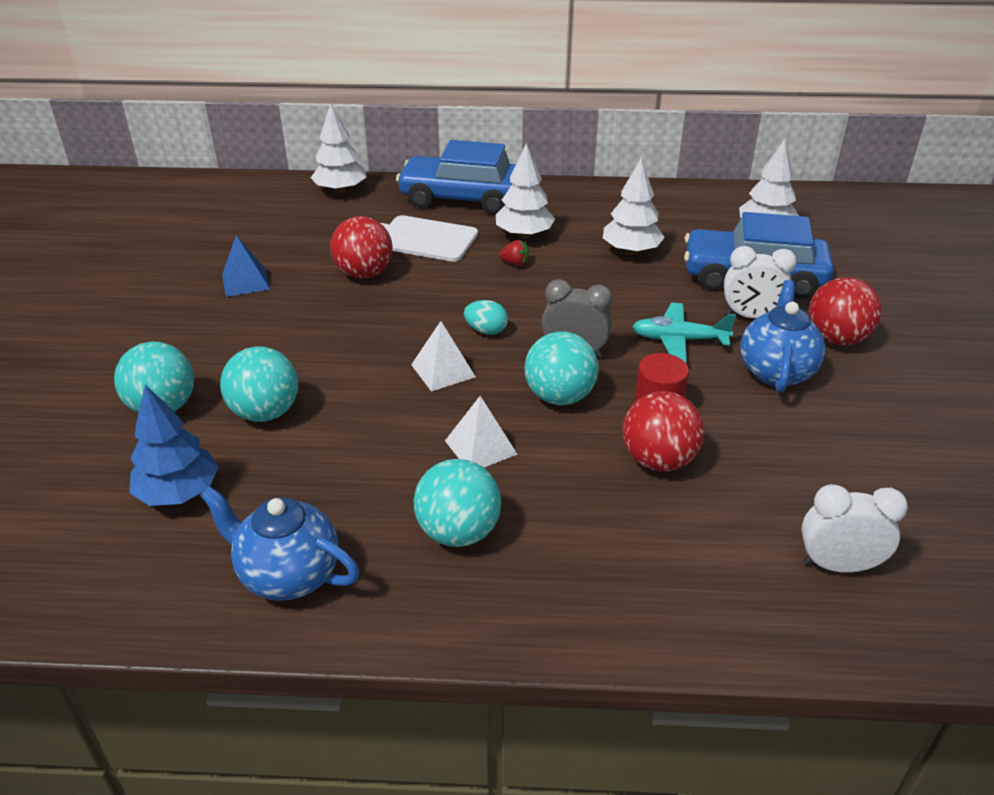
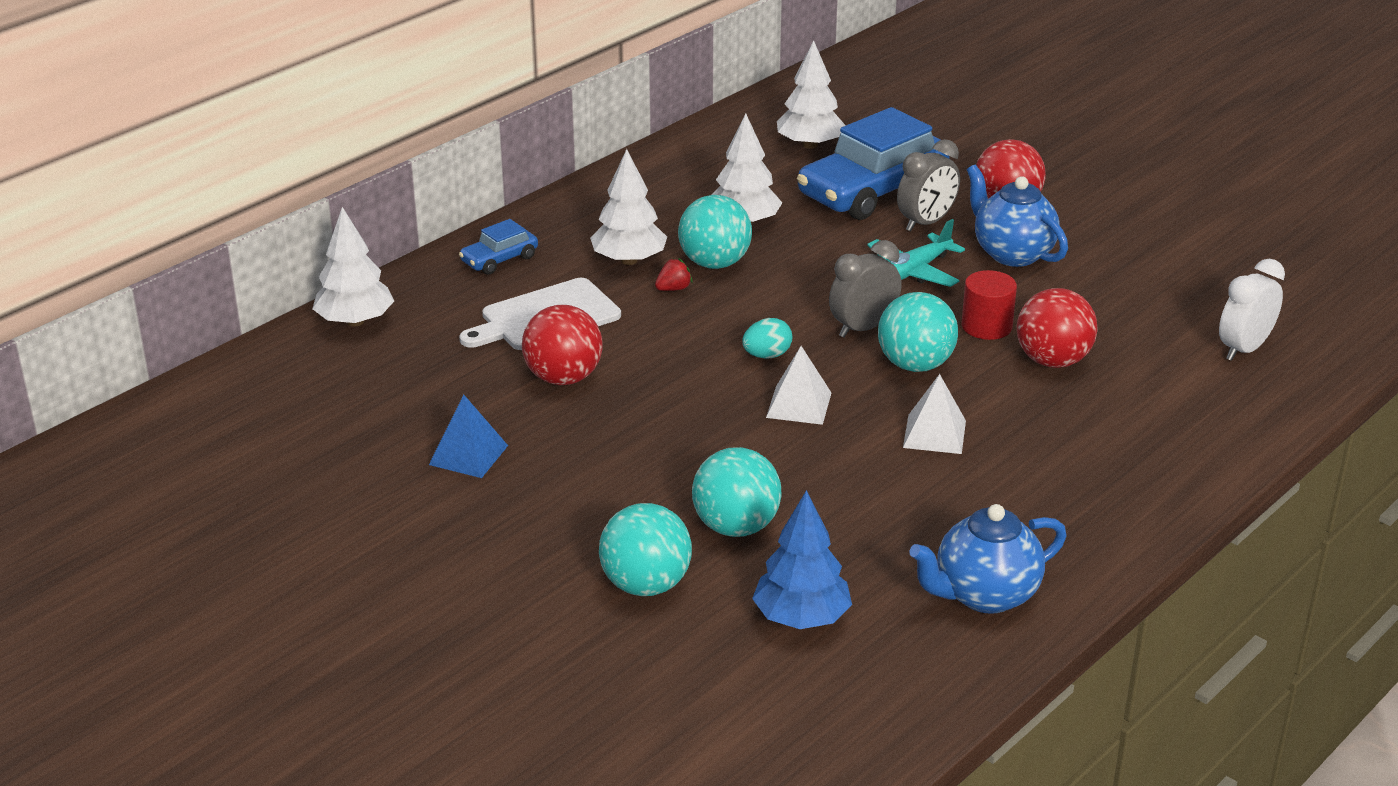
camera: 50 degrees left, 5 degrees down
blue car [396,140,516,215] -> blue car [459,219,538,274], size x0.46
turquoise ball [414,459,501,547] -> turquoise ball moved to [678,195,752,269]
white clock [724,246,797,318] -> grey clock [897,139,960,232]

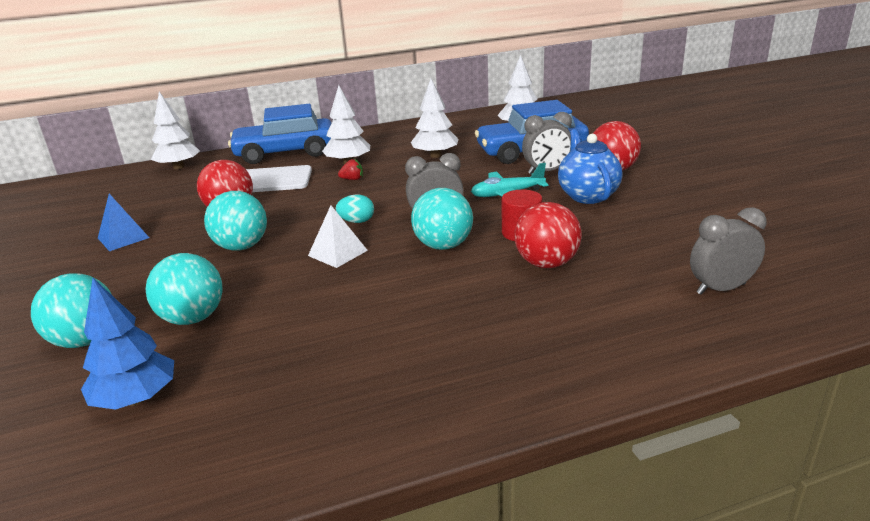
camera: 30 degrees right, 5 degrees down
blue car [459,219,538,274] -> blue car [228,104,331,164], size x2.17
turquoise ball [678,195,752,269] -> turquoise ball moved to [204,191,267,251]
white pyramid [903,374,966,454] -> none
blue teapot [909,504,1066,614] -> none
white clock [1219,259,1285,361] -> grey clock [690,207,767,295]

